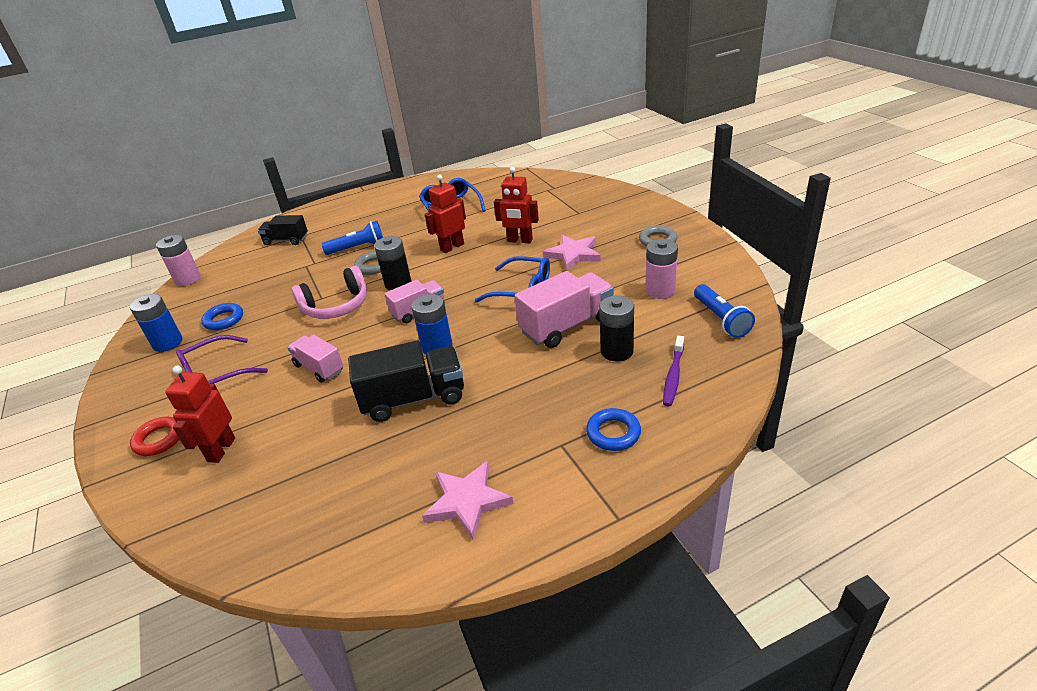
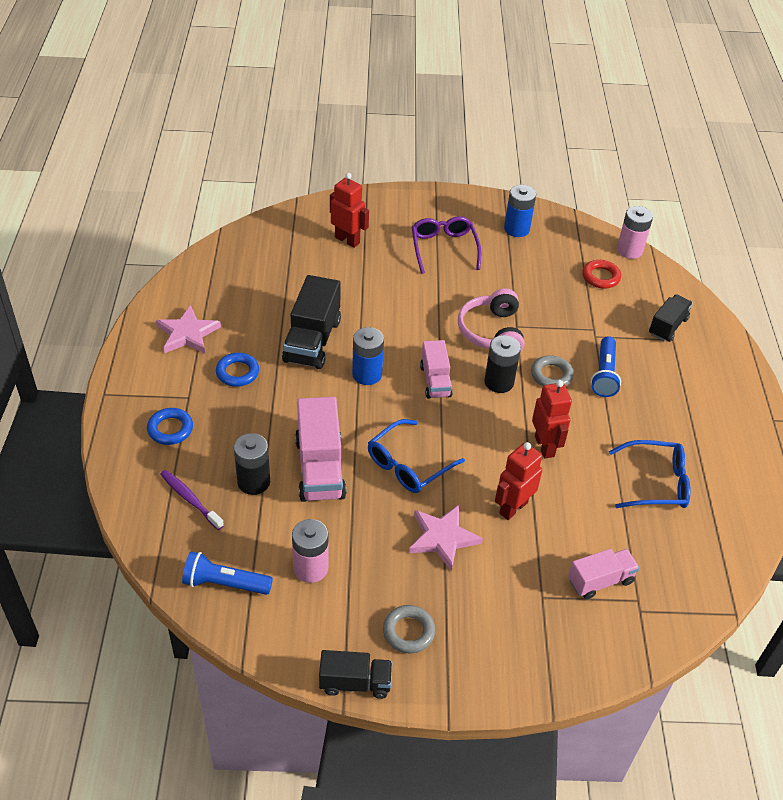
camera: 110 degrees right, 10 degrees up
red ring [130,417,179,456] -> red ring moved to [582,260,621,289]
blue ring [201,303,243,330] -> blue ring moved to [216,353,259,387]
pink truck [287,335,344,383] -> pink truck moved to [568,549,639,599]
none -> black truck [319,650,392,699]

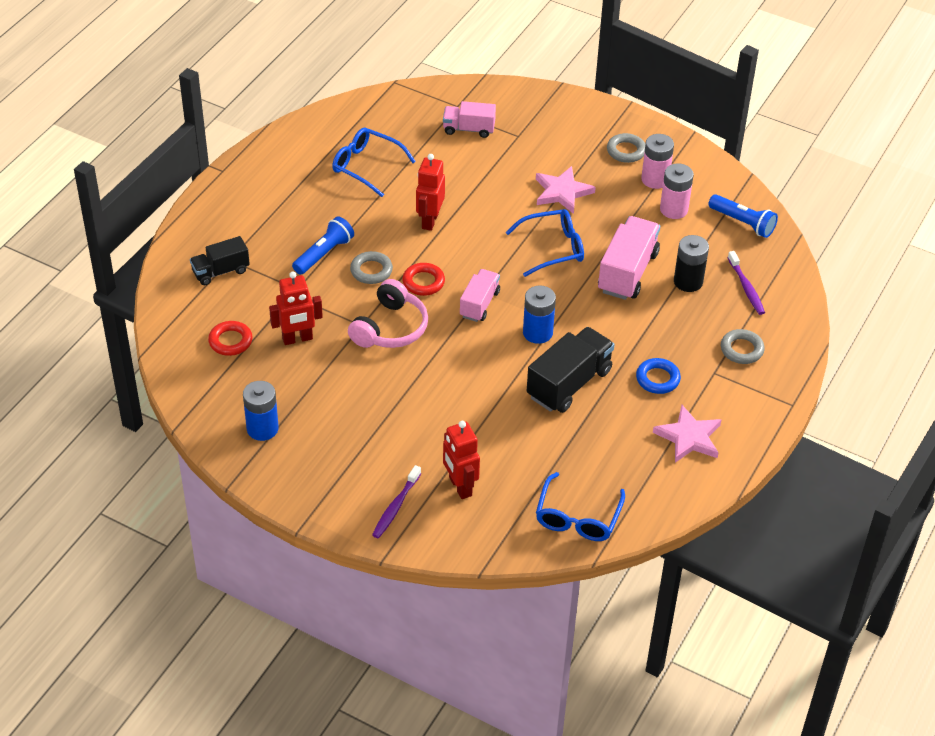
camera: 150 degrees left, 0 degrees up
blue ring [147,408,193,445] -> grey ring [721,329,765,364]
black truck [319,650,392,699] -> none
purple glasses [412,216,481,274] -> none
black battery [484,335,521,393] -> red ring [402,263,445,296]
red robot [495,442,542,520] -> red robot moved to [269,272,323,345]
pink battery [617,206,653,259] -> pink battery moved to [641,134,674,189]
none -> purple toothbrush [372,465,421,538]
none -> blue glasses [536,472,625,541]

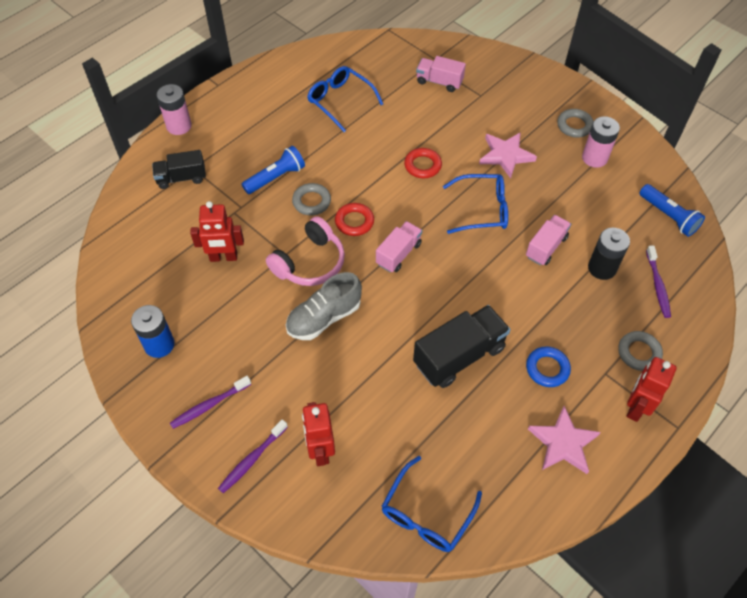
camera: 15 degrees right, 10 degrees up
red ring [208,321,253,356] -> red ring moved to [404,148,442,178]
red robot [416,154,445,231] -> red robot moved to [626,357,677,422]
blue battery [523,285,556,344] -> none
pink truck [598,216,660,300] -> pink truck [526,215,571,265], size x0.62
pink battery [660,163,694,219] -> pink battery moved to [157,84,192,135]
none -> purple toothbrush [170,376,251,429]
none -> grey shoe [286,272,362,340]

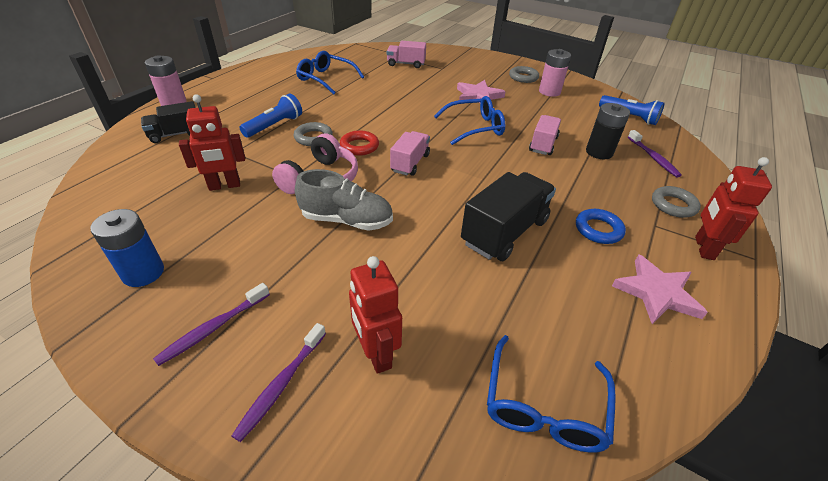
camera: 15 degrees left, 15 degrees down
grey shoe [286,272,362,340] -> grey shoe turned 120 degrees counterclockwise [295,169,393,231]
red ring [404,148,442,178] -> none

